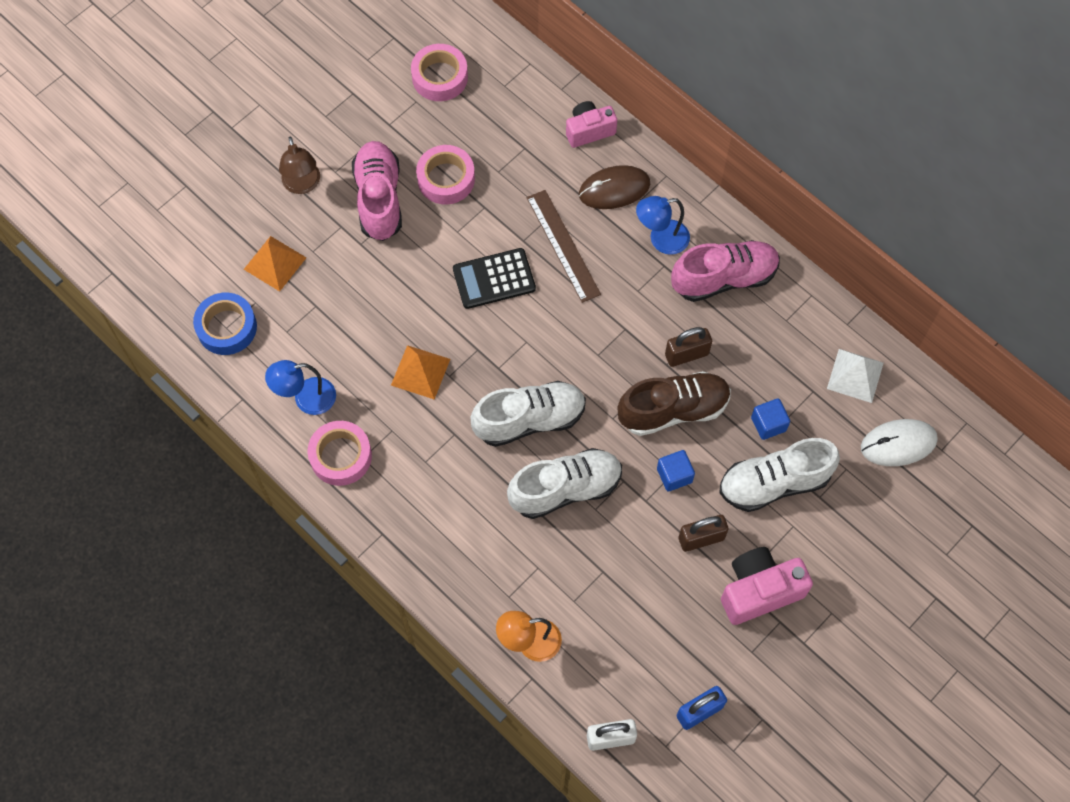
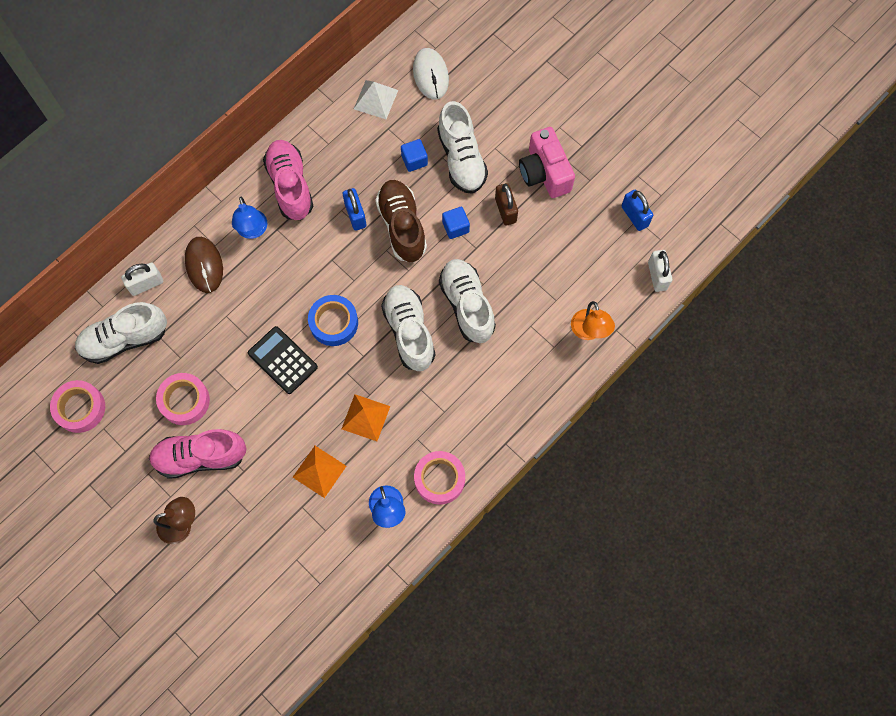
camera: 90 degrees left, 5 degrees up
blue tape [193,292,257,355] -> blue tape moved to [308,295,358,346]
orange pyramid [244,236,306,291] -> orange pyramid moved to [293,446,346,498]
black calculator [453,248,536,309] -> black calculator turned 150 degrees clockwise [248,326,318,394]
brown ruler [527,190,601,303] -> none
pink camera [566,101,617,148] -> white padlock [121,263,163,296]
brown padlock [665,327,712,367] -> blue padlock [343,188,366,231]
none -> white shoe [75,302,167,364]

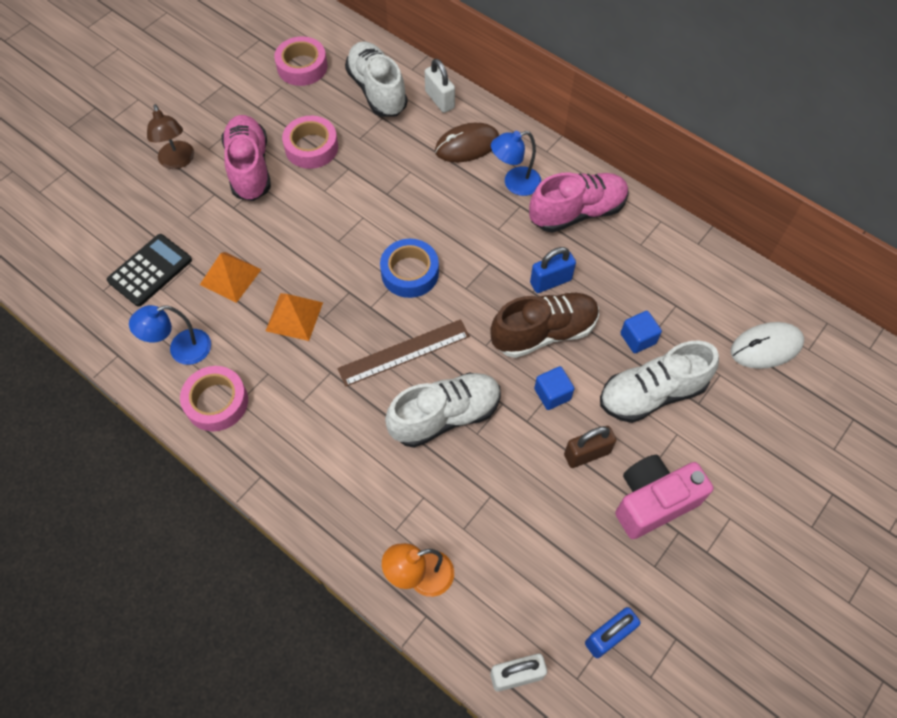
camera: 85 degrees right, 10 degrees down
black calculator [248,326,318,394] -> black calculator moved to [107,234,192,307]
white pyramid [354,80,398,119] -> none
white shoe [381,285,435,371] -> brown ruler [338,319,470,387]

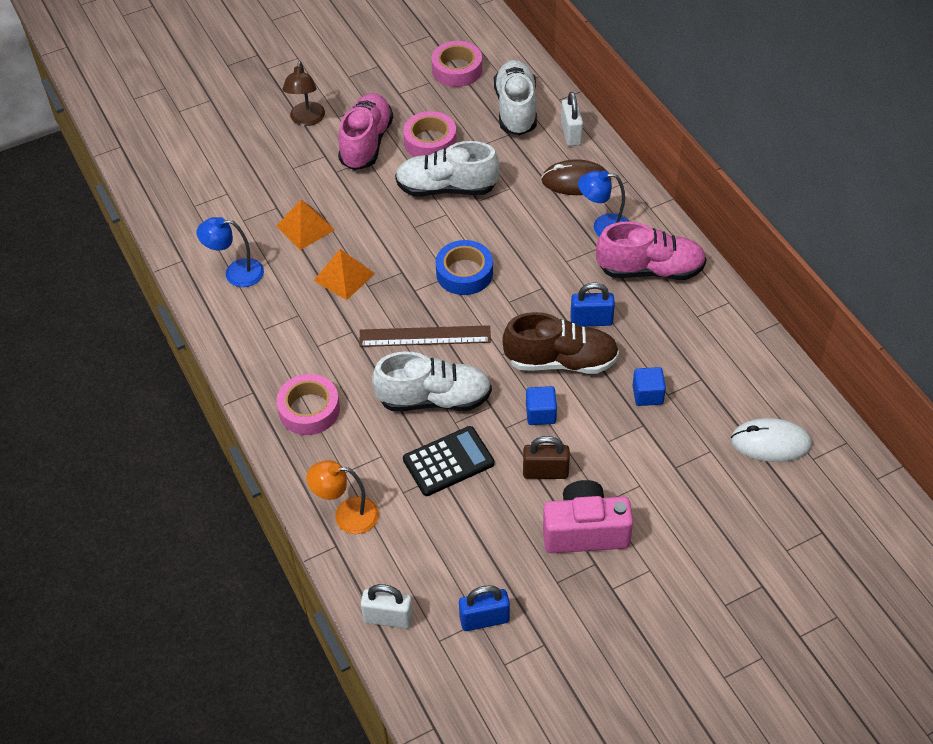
camera: 25 degrees right, 10 degrees down
black calculator [107,234,192,307] -> black calculator moved to [403,426,495,496]
pink tape [180,366,248,432] -> pink tape moved to [276,374,340,435]
white shoe [600,340,719,423] -> white shoe moved to [395,141,500,196]

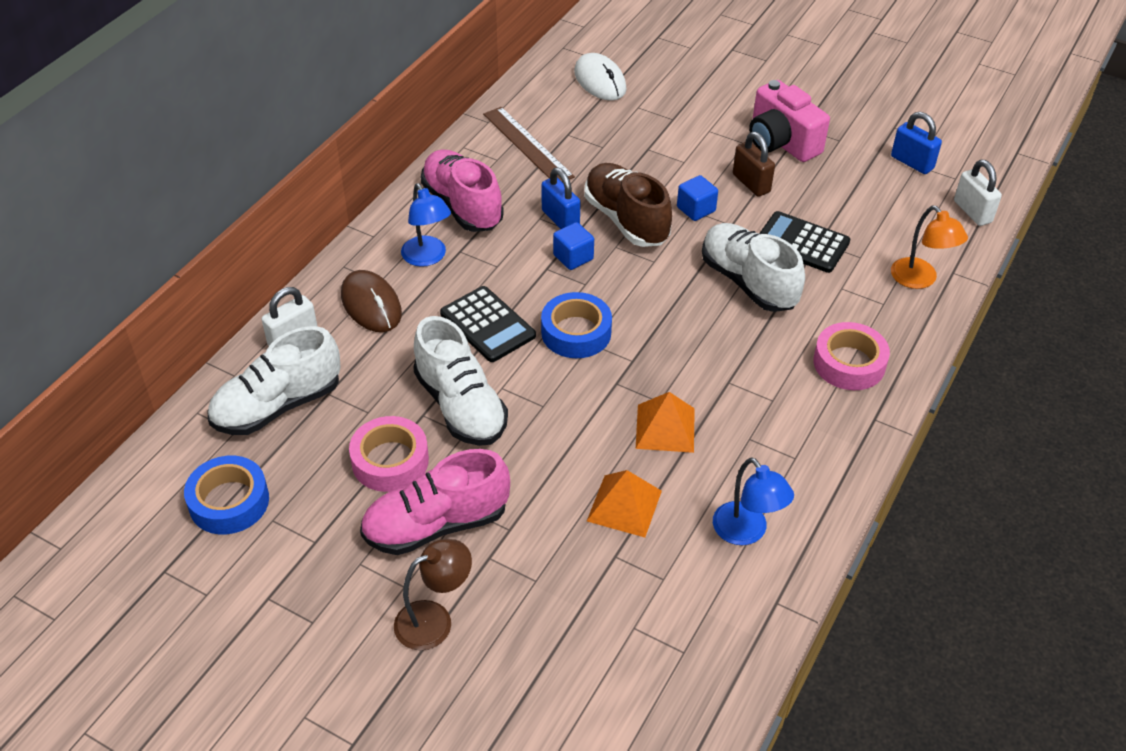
camera: 125 degrees left, 5 degrees down
brown ruler [359,325,491,347] -> brown ruler moved to [483,107,575,182]
pink tape [432,41,482,87] -> blue tape [184,456,269,534]
blue cube [633,367,666,406] -> blue cube moved to [553,222,594,270]
none -> black calculator [440,286,536,362]

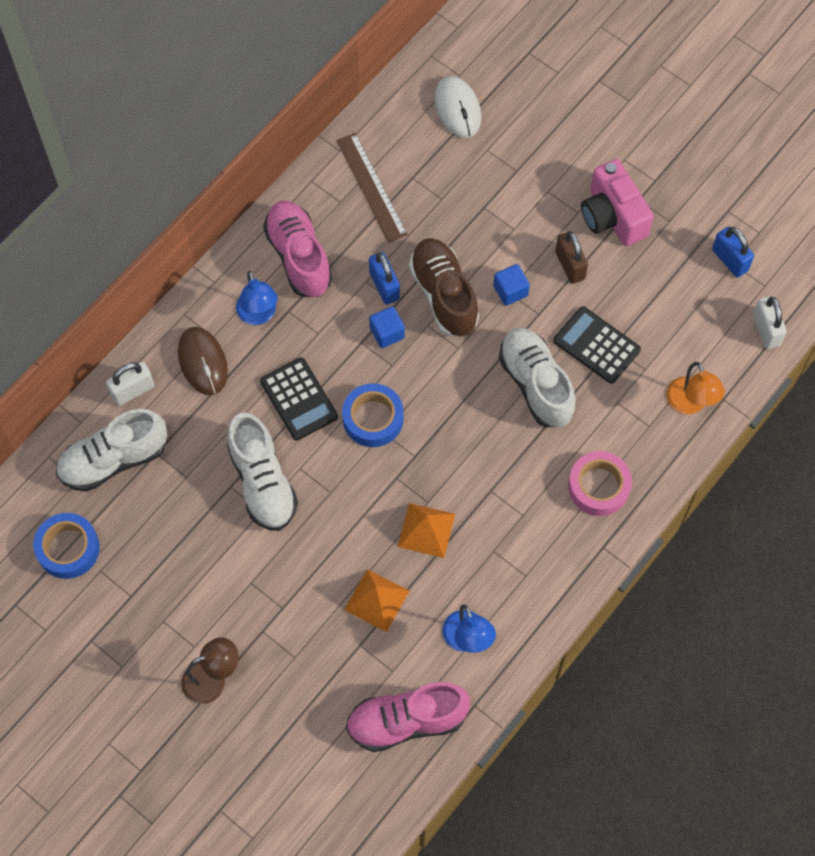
camera: 10 degrees right, 20 degrees up
pink tape [349,416,429,492] -> none
pink shoe [360,449,510,555] -> pink shoe moved to [346,682,470,752]

